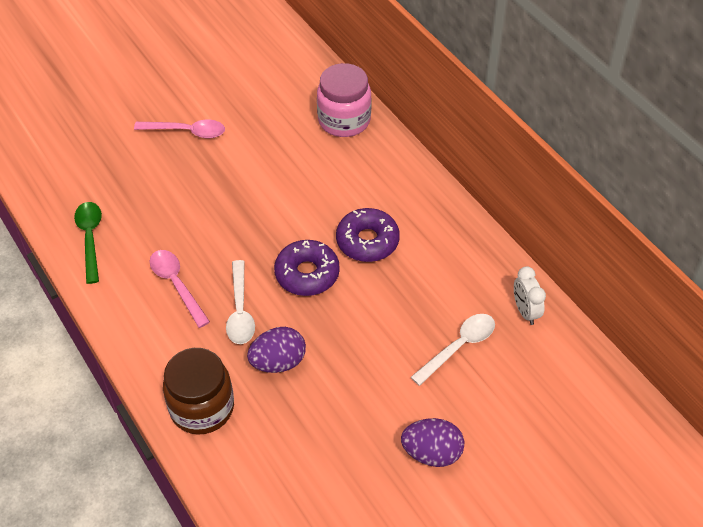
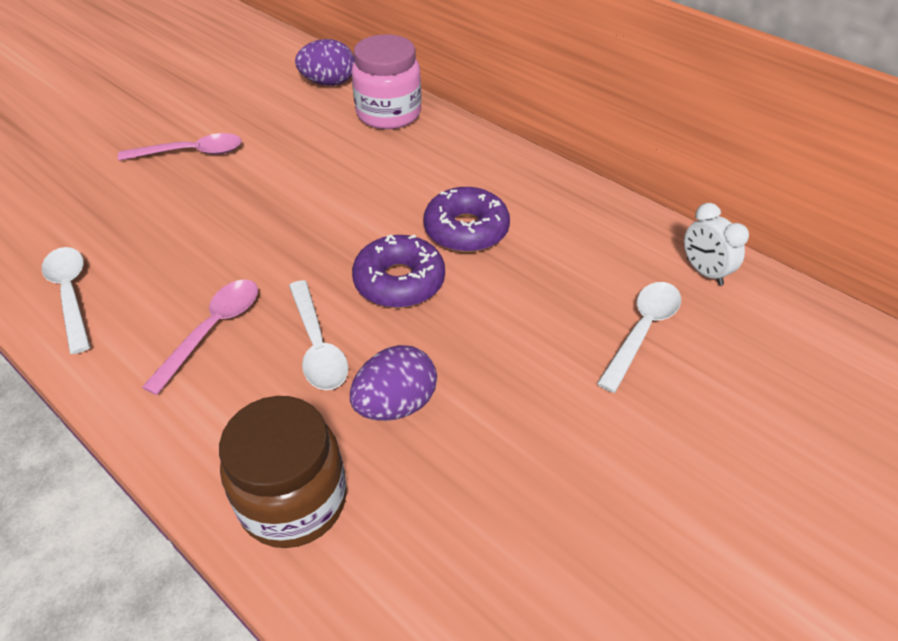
camera: 15 degrees left, 5 degrees down
green spoon [74,202,102,284] -> white spoon [42,247,90,354]
pink spoon [150,250,210,328] -> pink spoon turned 75 degrees clockwise [142,279,258,395]
purple egg [401,418,464,467] -> purple egg moved to [295,39,354,86]

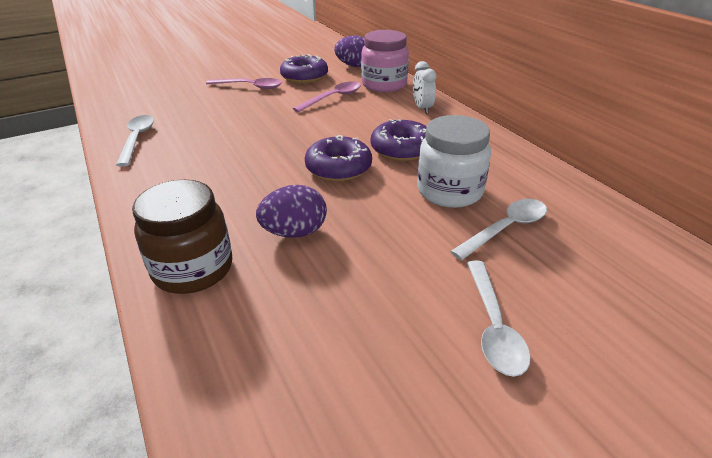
camera: 20 degrees right, 10 degrees down
pink spoon [142,279,258,395] -> pink spoon moved to [292,81,361,112]
white spoon [289,280,348,390] -> white spoon moved to [467,261,530,377]
white clock [684,203,749,285] -> white clock moved to [413,61,436,114]
none -> purple donut [280,54,328,84]
none -> white jar [418,115,491,208]

